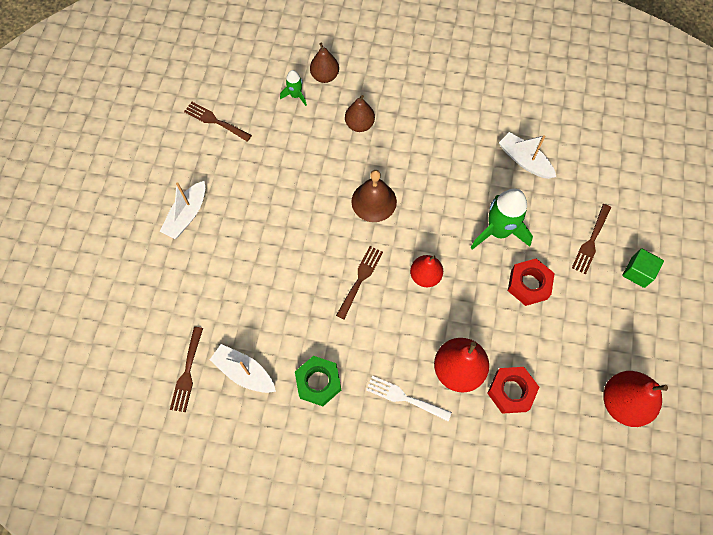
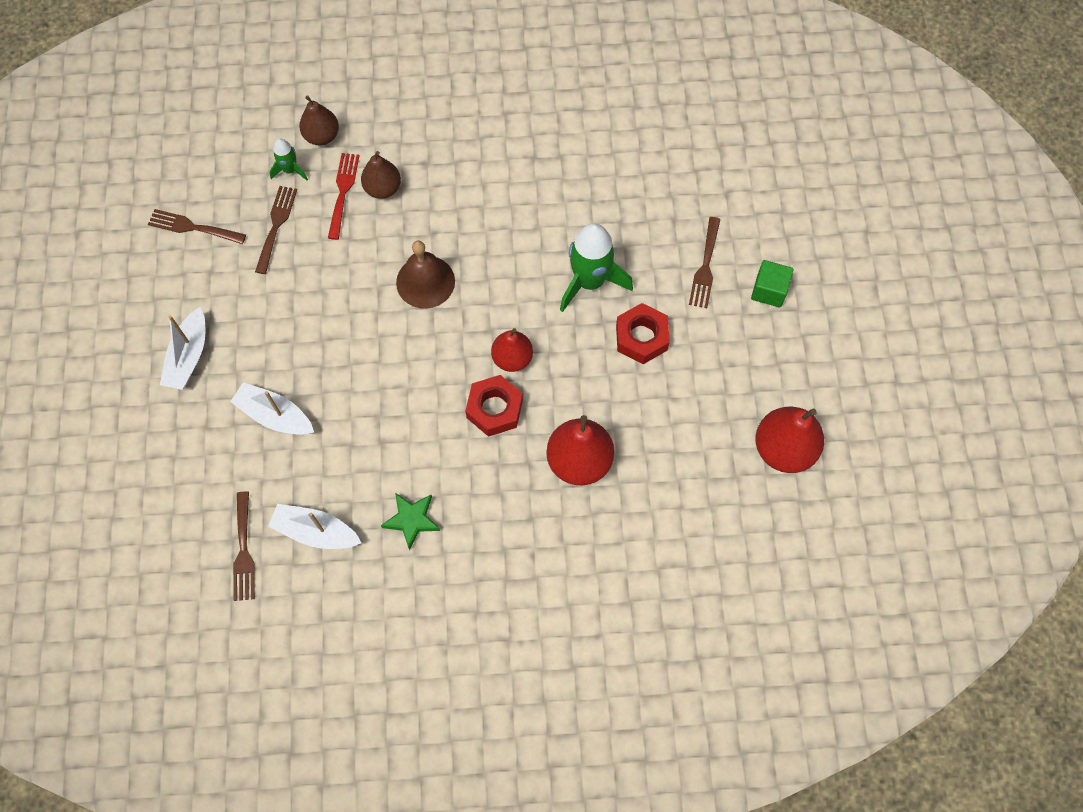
camera: 15 degrees left, 0 degrees up
green nut [295,356,341,406] -> green star [381,493,440,550]
brown fork [336,246,383,319] -> brown fork moved to [255,186,297,274]
white fork [366,376,452,421] -> none
red nut [487,367,539,414] -> red nut moved to [465,375,523,437]
white boat [499,132,556,179] -> white boat moved to [230,382,314,435]
none -> red fork [328,153,360,240]

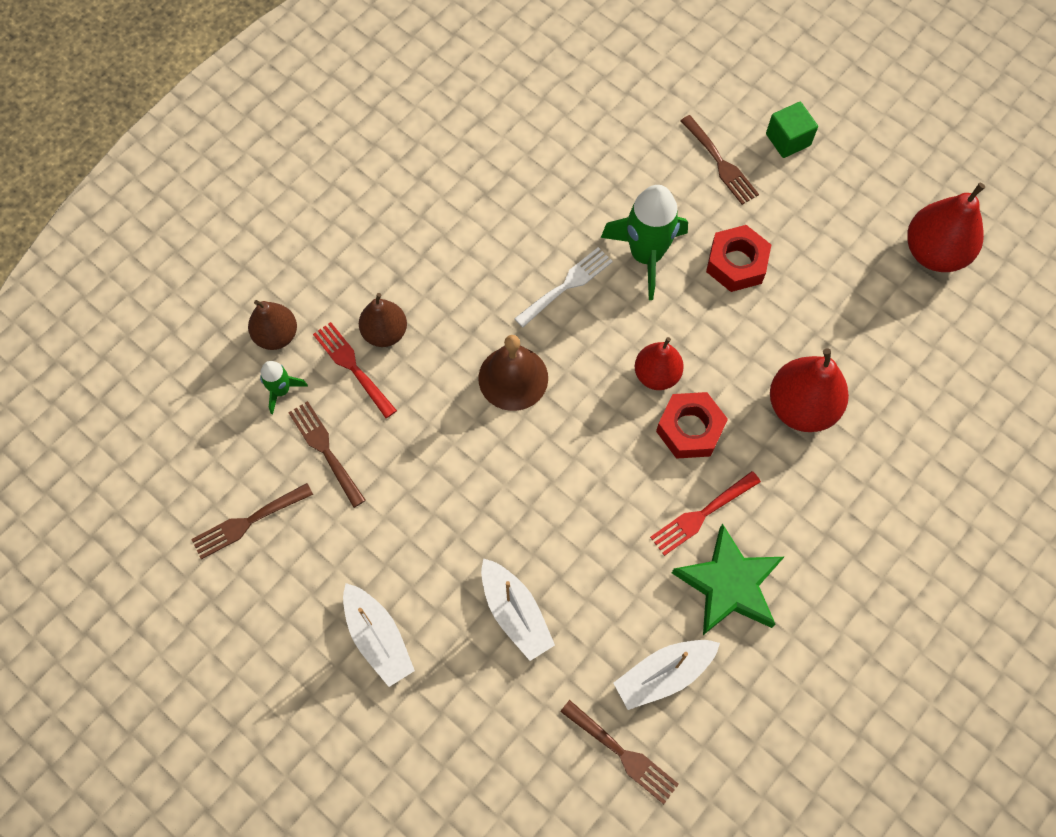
camera: 45 degrees left, 0 degrees up
white boat [230,382,314,435] -> white boat turned 105 degrees counterclockwise [481,558,555,661]
green star [381,493,440,550] -> green star [672,523,784,635], size x1.62
none -> white fork [514,247,613,327]
none -> red fork [650,471,761,556]

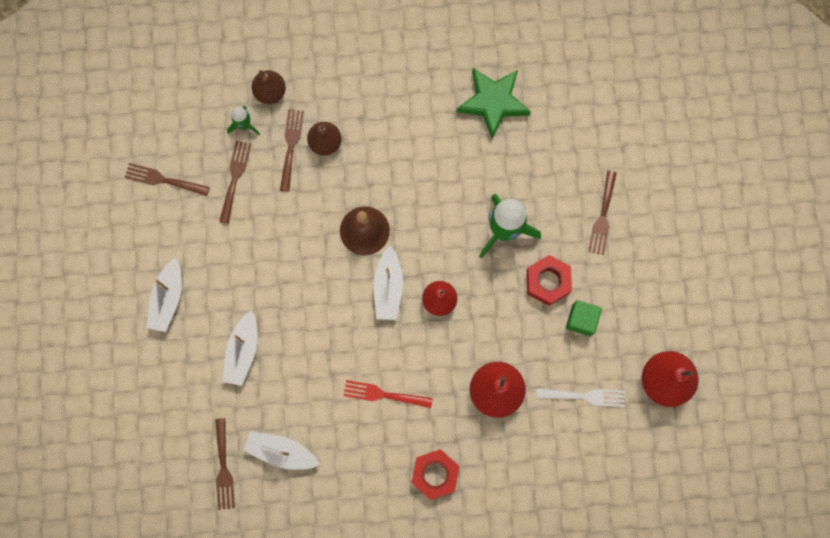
camera: 45 degrees right, 10 degrees up
red fork [313,322,397,418] -> brown fork [280,109,304,192]
white fork [514,247,613,327] -> white fork moved to [536,388,625,407]
red nut [656,392,728,459] -> red nut moved to [411,449,460,500]
green star [672,523,784,635] -> green star moved to [457,68,531,139]
green cube [766,102,818,158] -> green cube moved to [566,300,602,336]
none -> white boat [373,246,403,320]

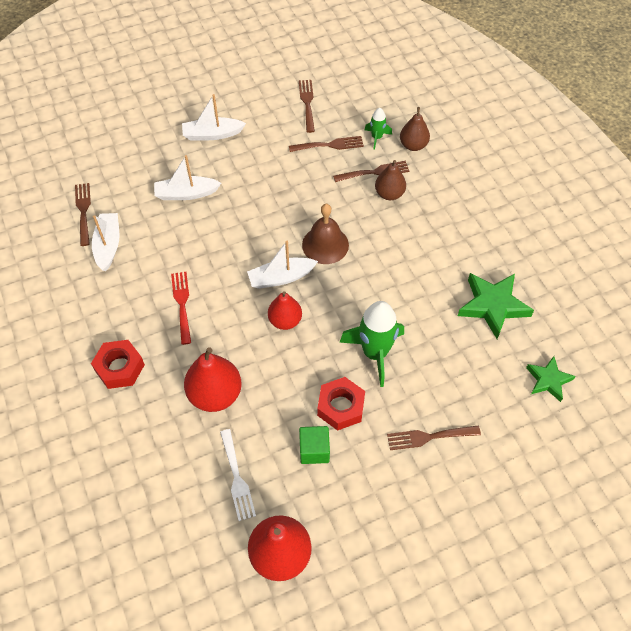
camera: 70 degrees right, 20 degrees down
brown fork [215,418,235,510] -> brown fork turned 105 degrees clockwise [75,183,91,246]
none -> green star [526,356,576,402]

